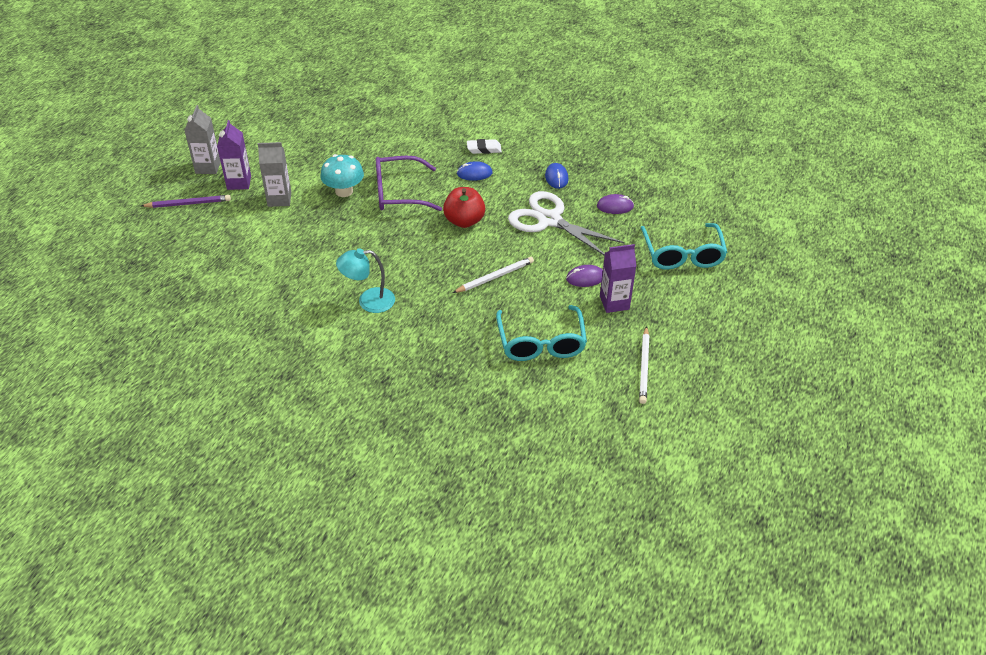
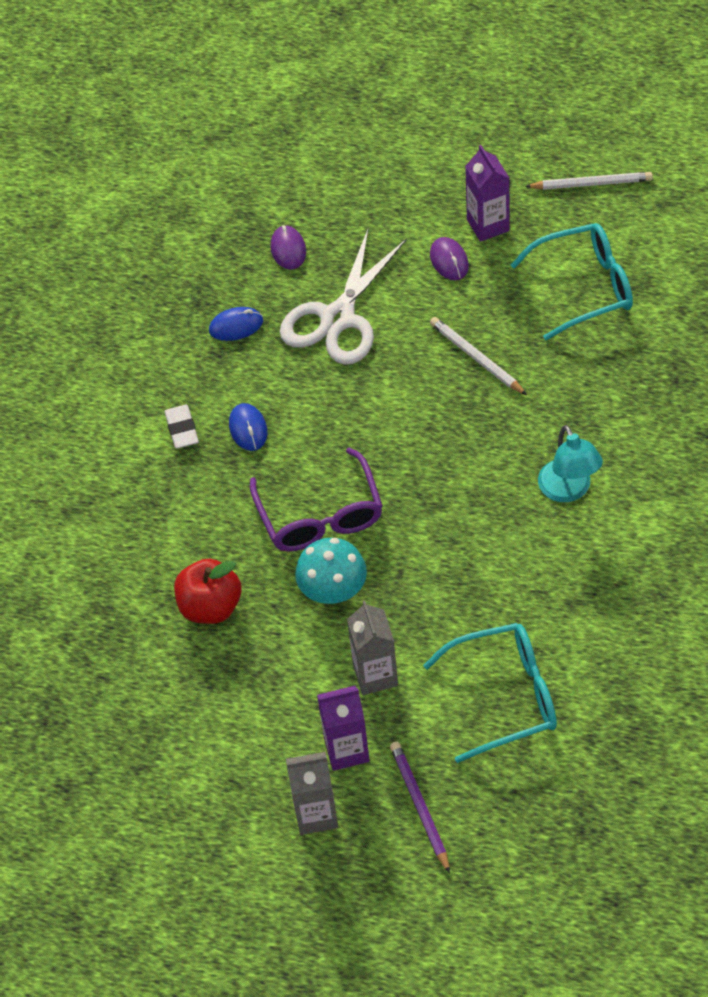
camera: 95 degrees left, 10 degrees up
red apple [443,187,485,228] -> red apple moved to [174,559,241,624]
turquoise glasses [641,223,728,270] -> turquoise glasses moved to [423,623,557,763]

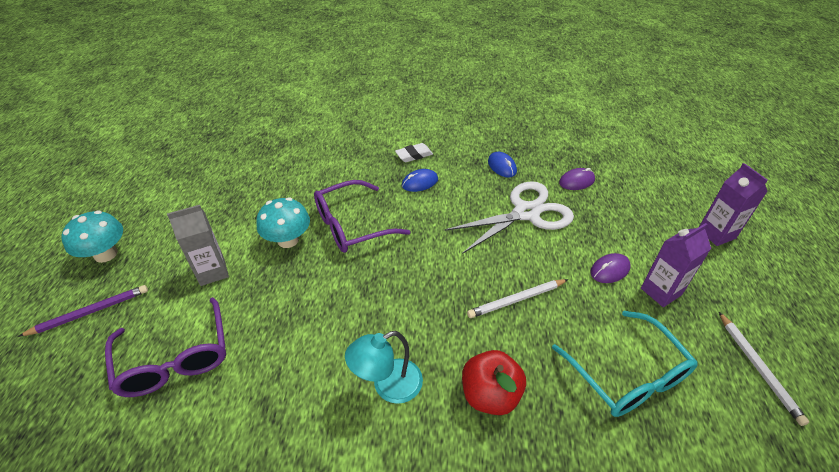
camera: 75 degrees right, 10 degrees down
red apple [174,559,241,624] -> red apple moved to [462,350,526,415]
white scissors [280,230,407,365] -> white scissors turned 135 degrees clockwise [444,181,574,254]
grey carton [286,752,338,835] -> turquoise mushroom [61,210,123,263]
purple carton [317,686,370,771] -> purple carton moved to [699,163,768,246]
turquoise glasses [423,623,557,763] -> purple glasses [105,297,226,397]
white pencil [430,317,527,395] -> white pencil turned 150 degrees counterclockwise [467,279,568,318]

